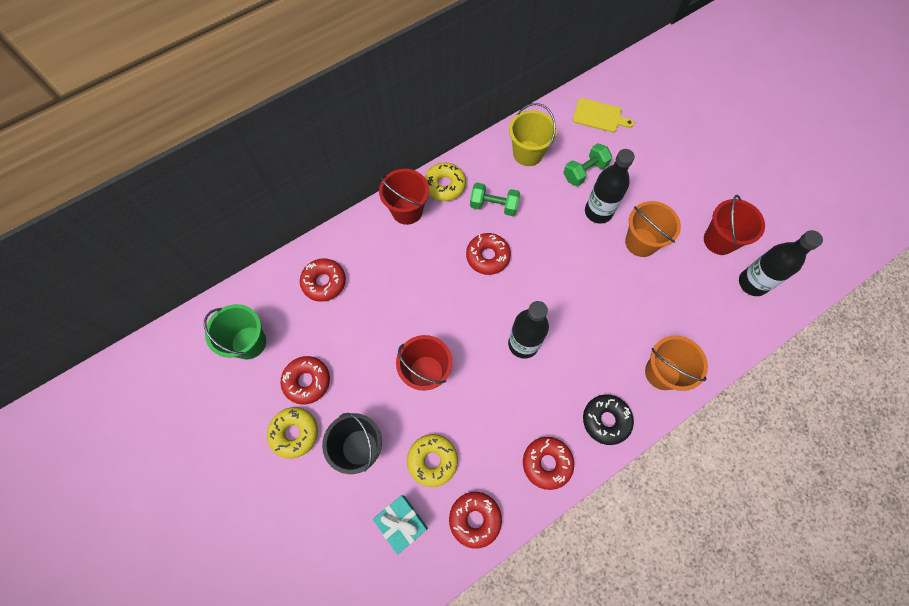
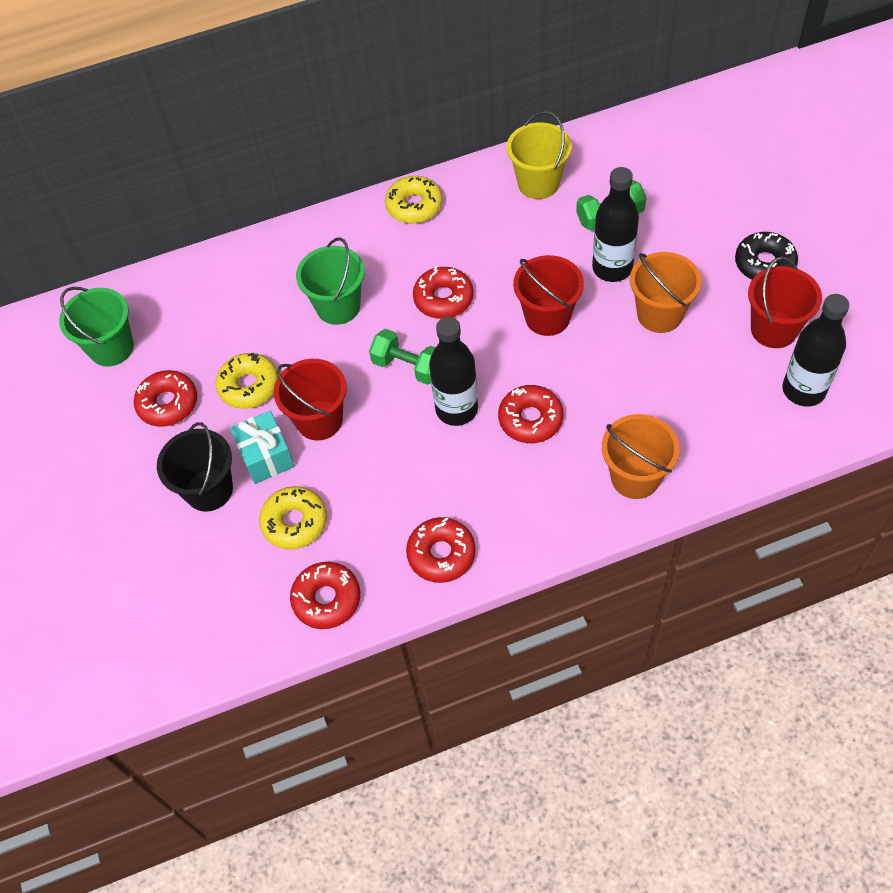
camera: 20 degrees right, 10 degrees down
yellow donut [267,407,318,459] -> yellow donut moved to [216,353,278,409]
red donut [300,259,346,302] -> red donut moved to [498,385,564,443]
turquoise gift [373,495,428,555] -> turquoise gift moved to [230,411,295,484]
red bucket [379,169,429,225] -> red bucket moved to [513,255,584,336]
green dumbbell [470,183,520,216] -> green dumbbell moved to [369,329,435,385]
yellow cutting board [573,98,634,132] -> none
black donut [583,394,634,445] -> black donut moved to [735,232,798,280]
none -> green bucket [296,237,365,325]

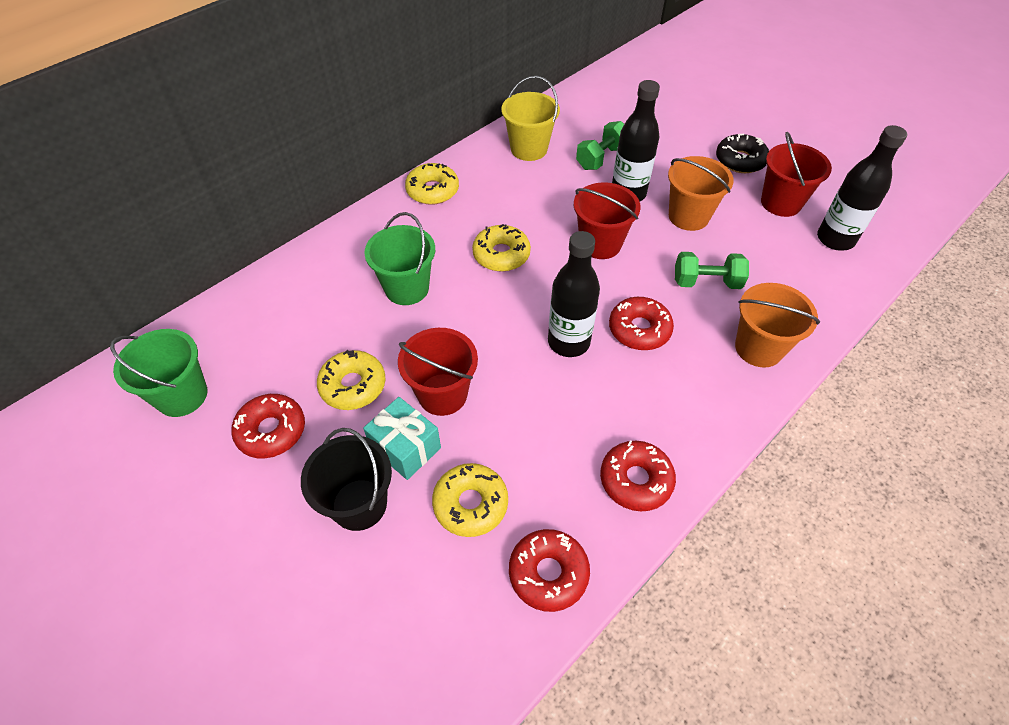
camera: 30 degrees left, 5 degrees down
green dumbbell [369,329,435,385] -> green dumbbell moved to [675,252,749,289]
red donut [413,266,473,319] -> yellow donut [472,224,531,272]

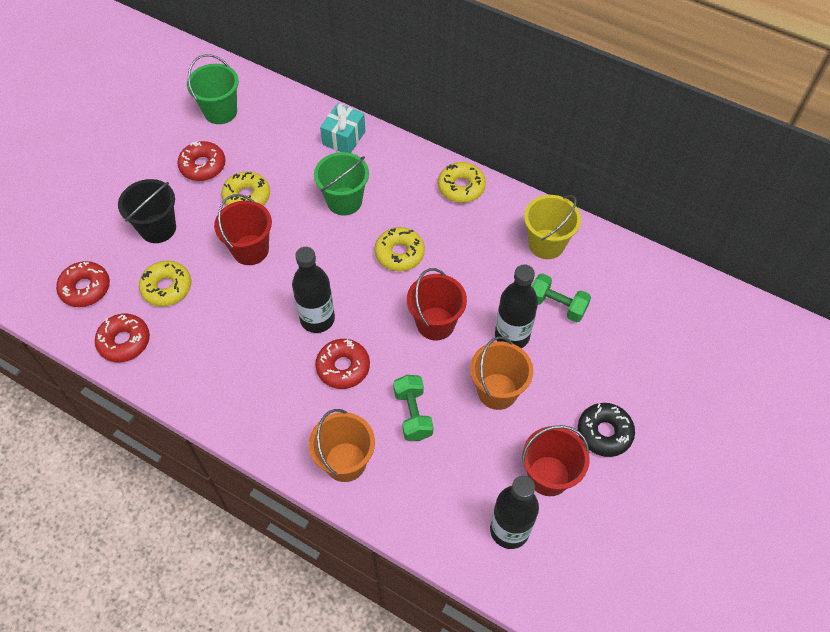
camera: 75 degrees right, 5 degrees up
turquoise gift [363,397,441,480] -> turquoise gift moved to [320,103,365,153]
red donut [600,440,676,511] -> red donut moved to [56,261,110,307]

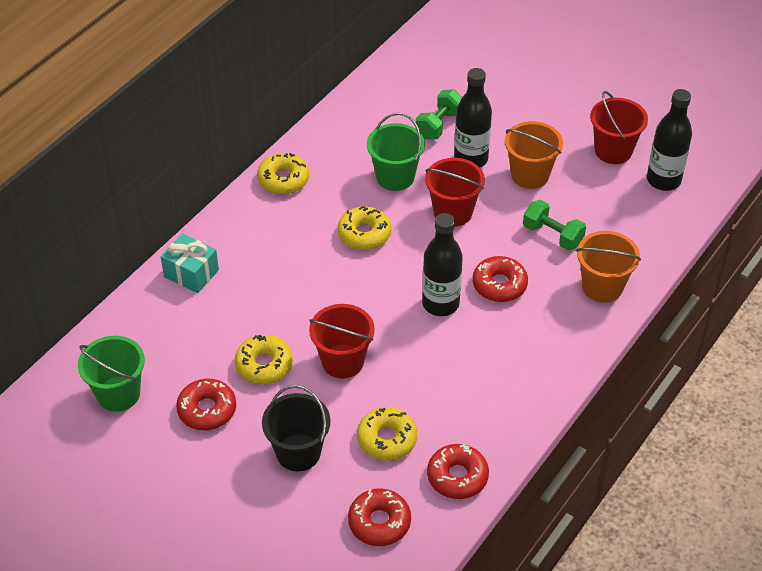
camera: 85 degrees left, 10 degrees down
green bucket [314,152,369,216] -> green bucket moved to [367,113,425,191]
green dumbbell [393,375,433,441] -> green dumbbell turned 45 degrees clockwise [523,200,586,250]
yellow bucket [524,195,581,259] -> none
black donut [578,403,635,457] -> none

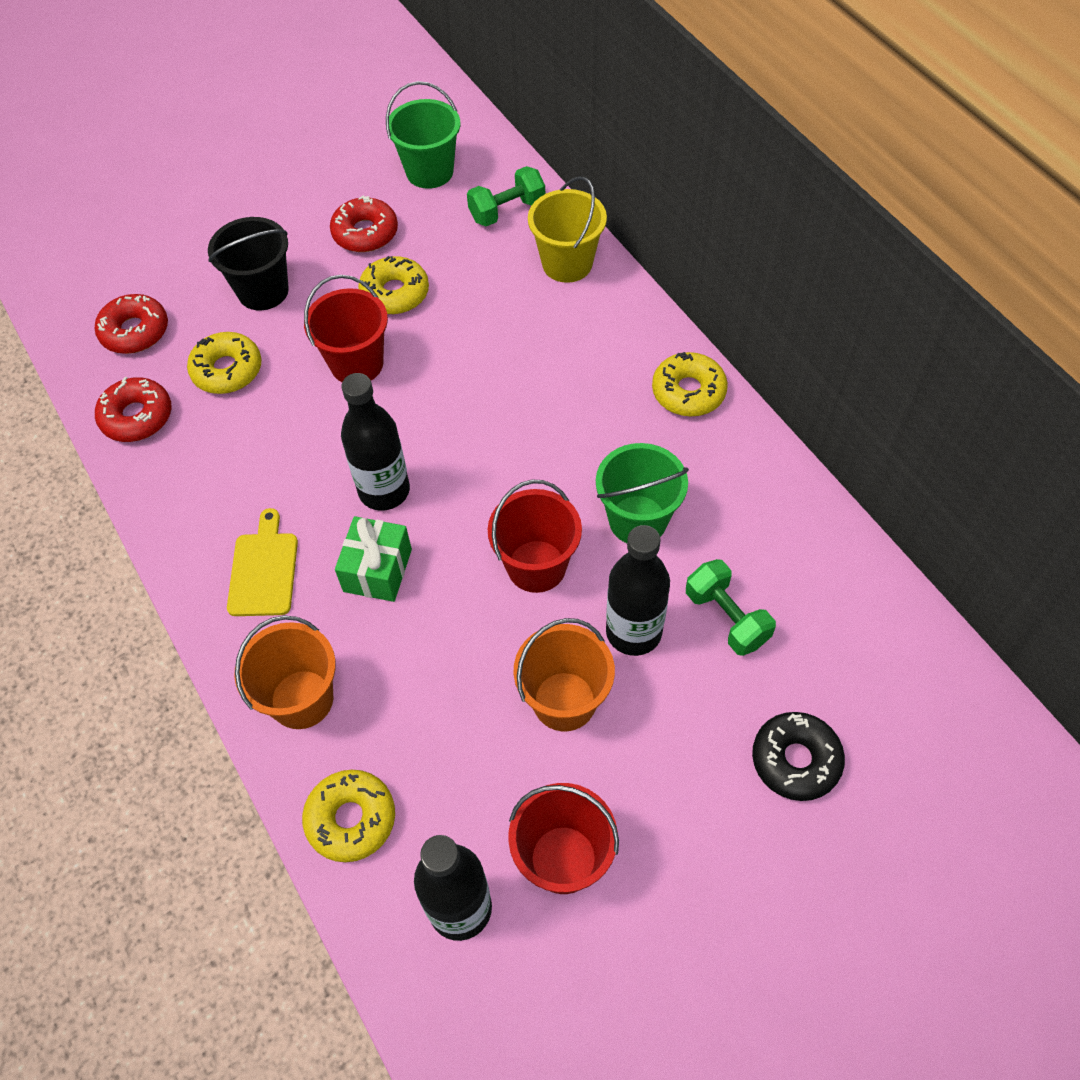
camera: 115 degrees right, 10 degrees up
turquoise gift [161,233,219,293] -> yellow bucket [528,176,607,283]
yellow donut [338,206,391,250] -> yellow donut moved to [302,770,395,862]
red donut [472,256,528,302] -> green gift [335,516,412,602]
green dumbbell [523,200,586,250] -> green dumbbell moved to [467,166,545,226]
none -> yellow cutting board [227,508,298,616]
none -> black donut [752,712,845,801]

